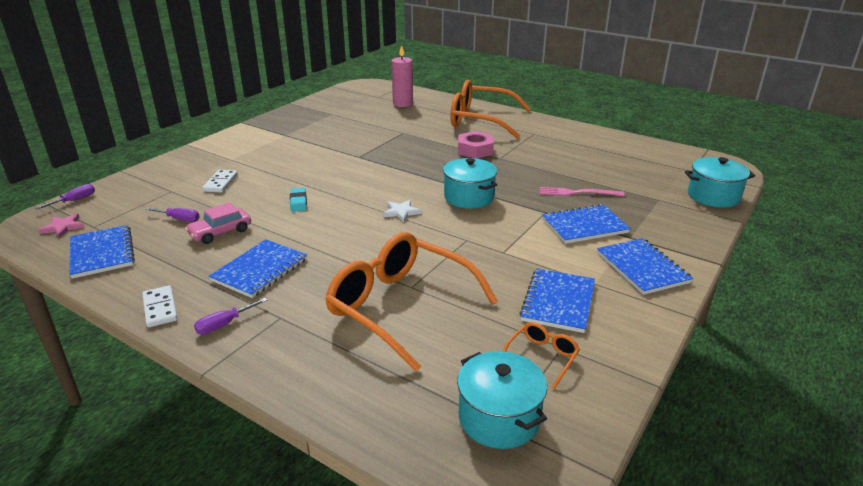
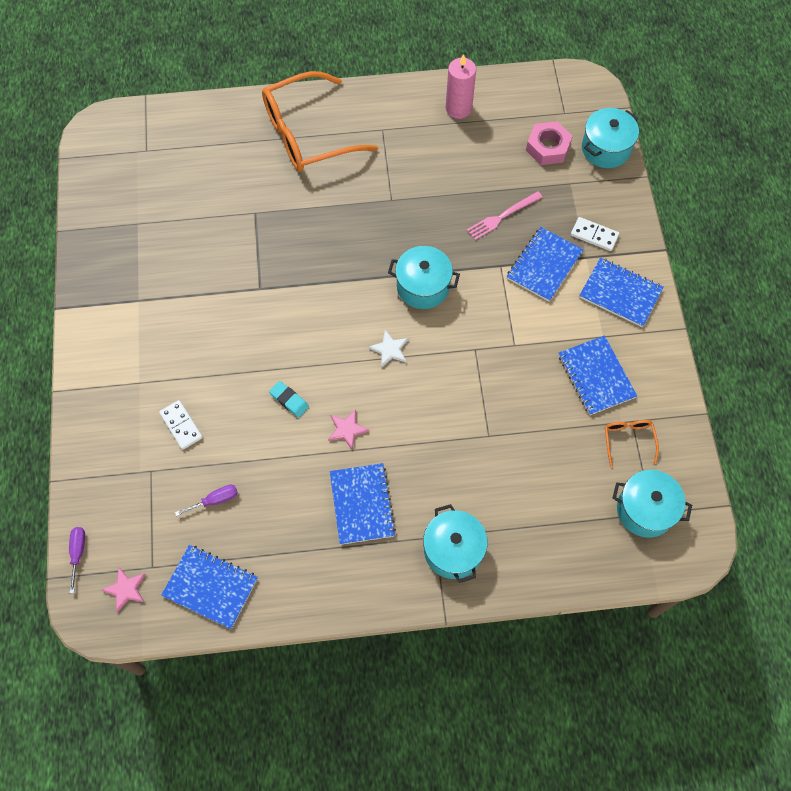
camera: 40 degrees left, 35 degrees up
white domino [142,285,178,327] -> white domino moved to [571,217,619,251]
pink car [185,203,251,244] -> none
purple screwdriver [194,298,268,334] -> none
orange glasses [325,232,498,372] -> none
pink candle [391,45,413,107] -> pink candle moved to [446,54,476,119]
pink nut [458,131,494,158] -> pink nut moved to [526,121,573,165]
none -> pink star [328,409,369,450]
none -> turquoise pot [423,504,488,583]

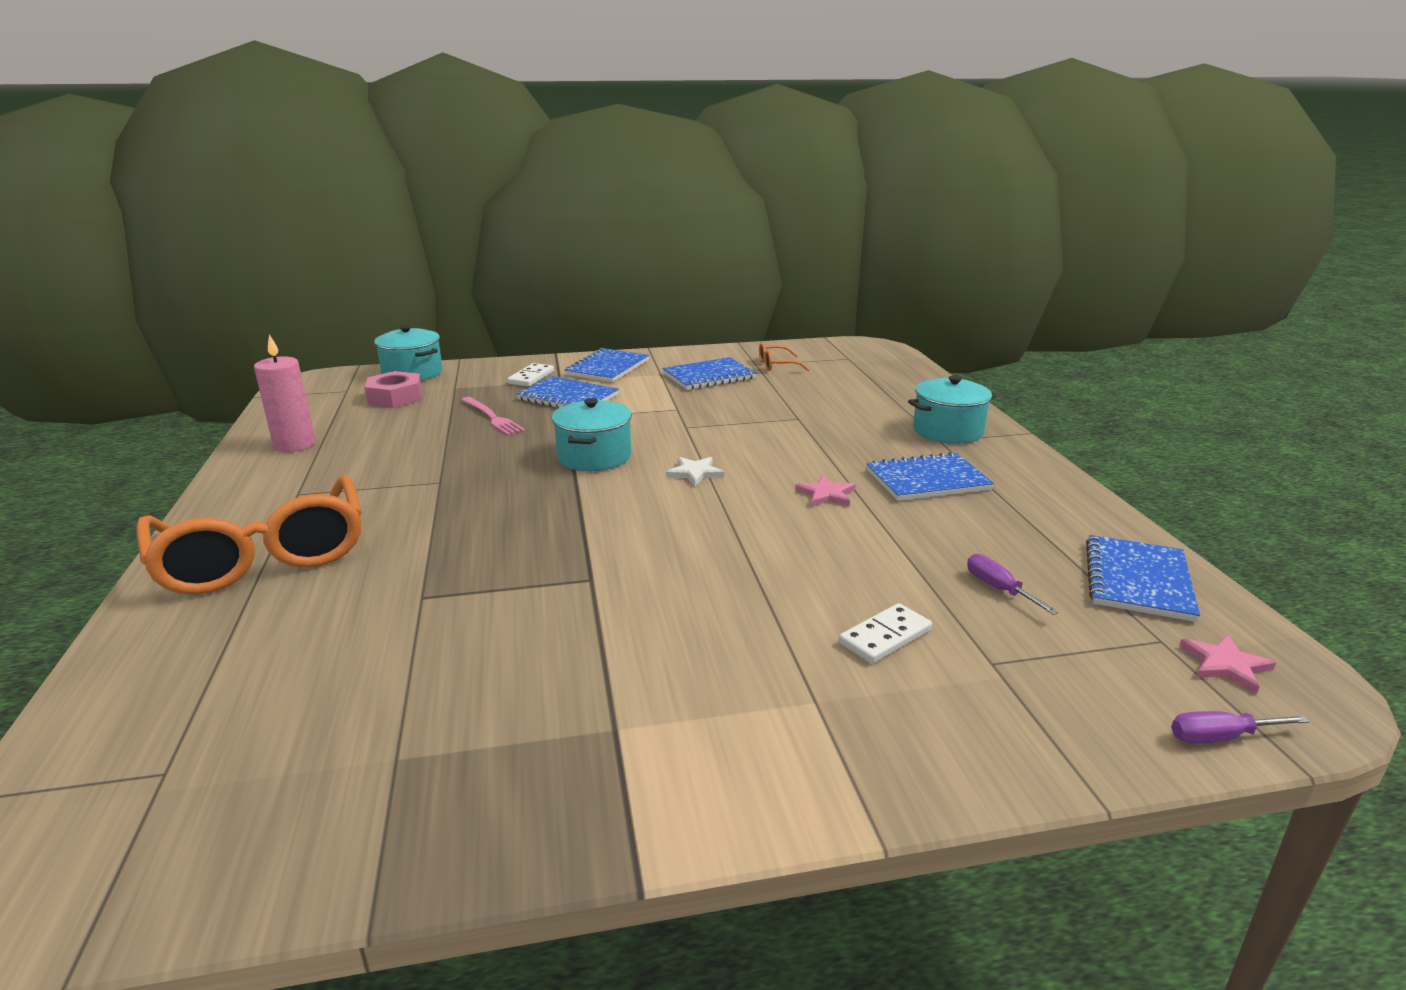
camera: 95 degrees left, 40 degrees down
turquoise eraser [269,381,309,418] -> none
turquoise pot [613,470,692,538] -> none

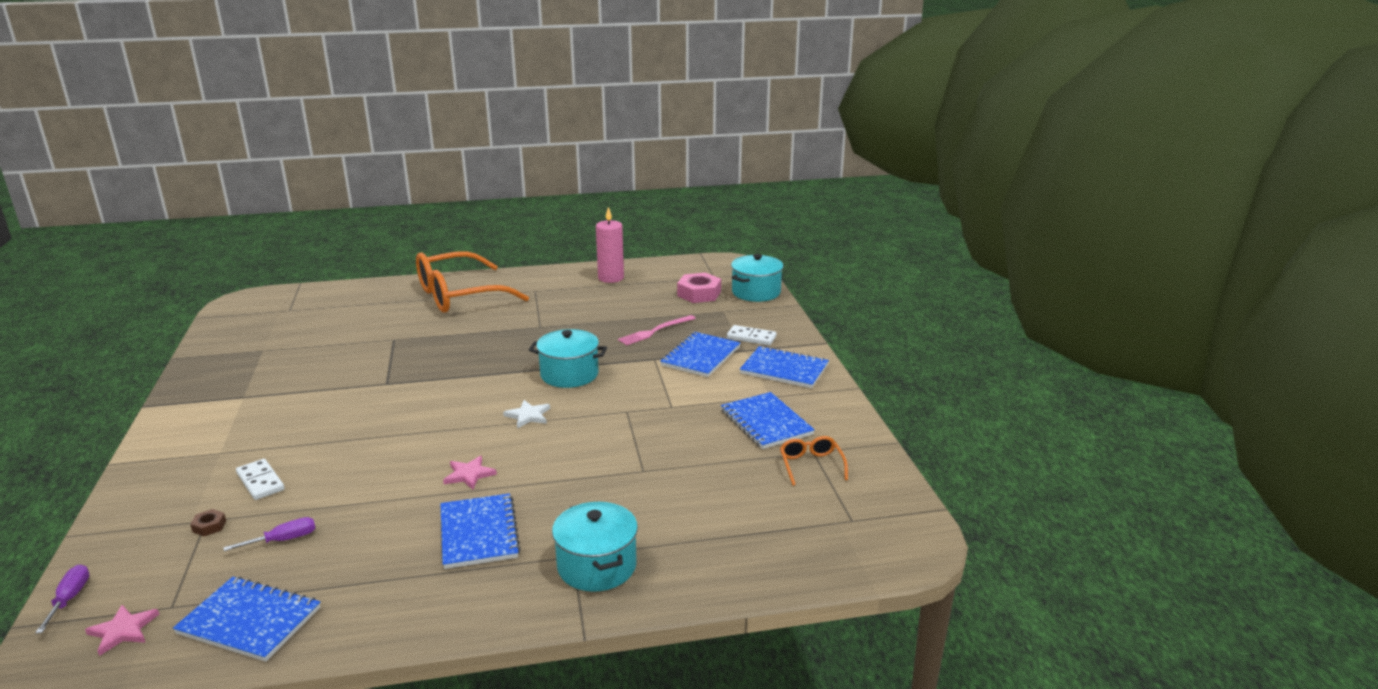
camera: 90 degrees right, 0 degrees up
none -> brown nut [190,509,226,536]

